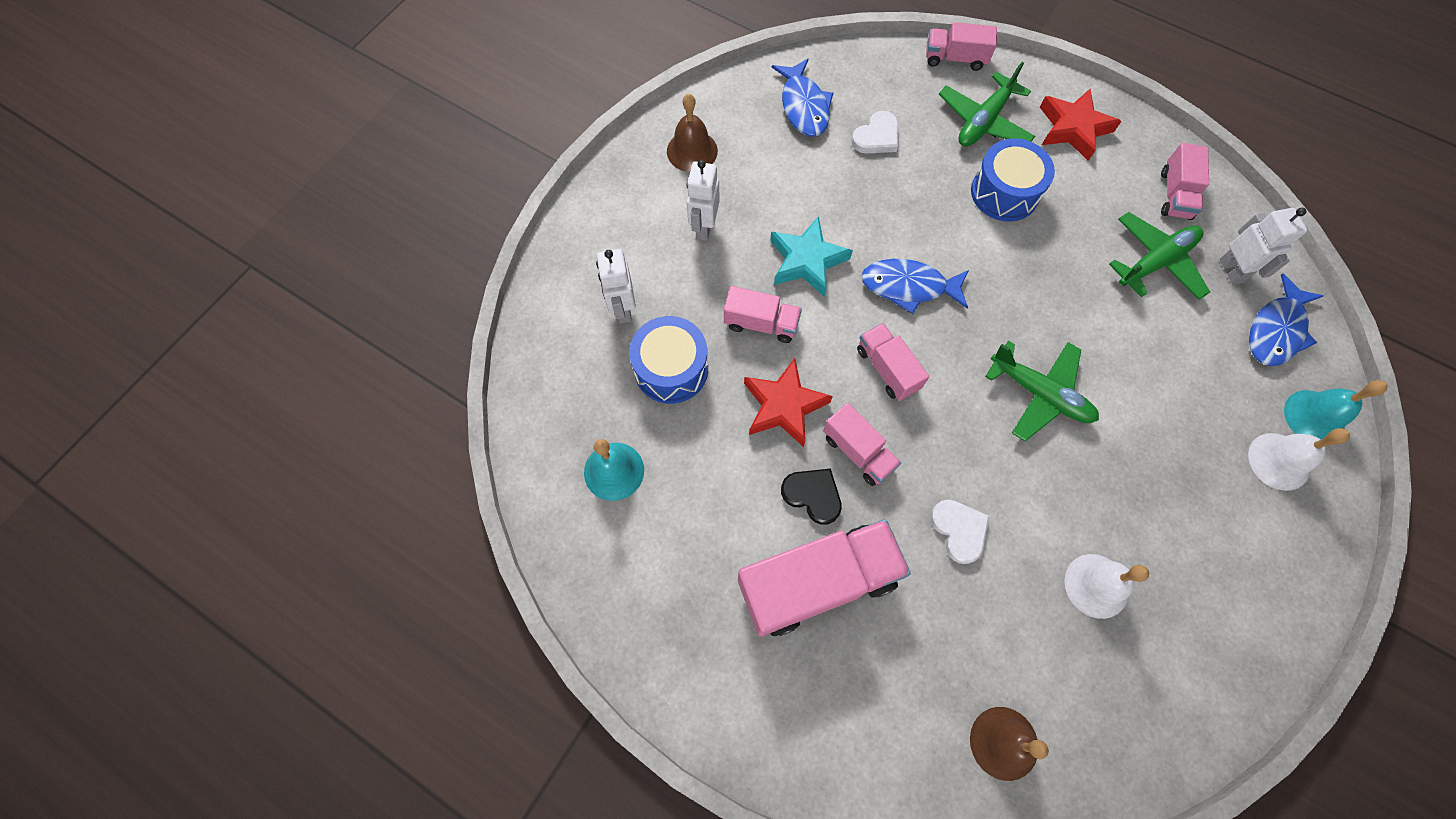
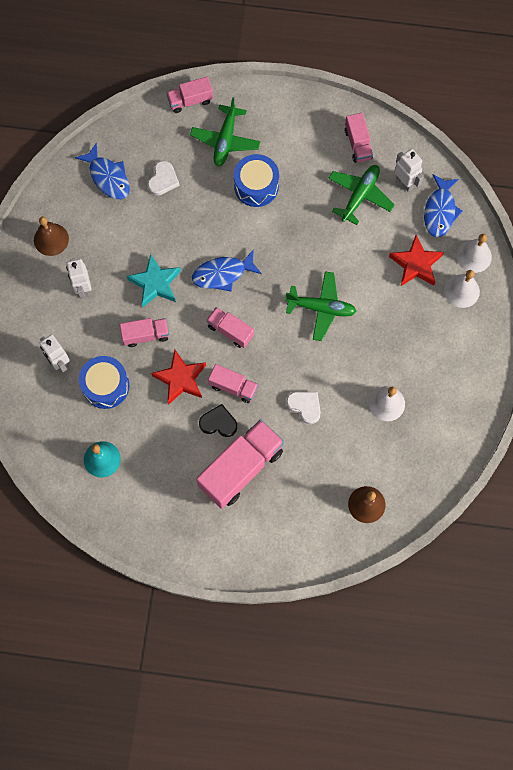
camera: 25 degrees left, 5 degrees up
red star [1040,89,1121,161] -> red star moved to [389,235,444,286]
turquoise bell [1284,380,1388,439] -> white bell [457,234,492,273]

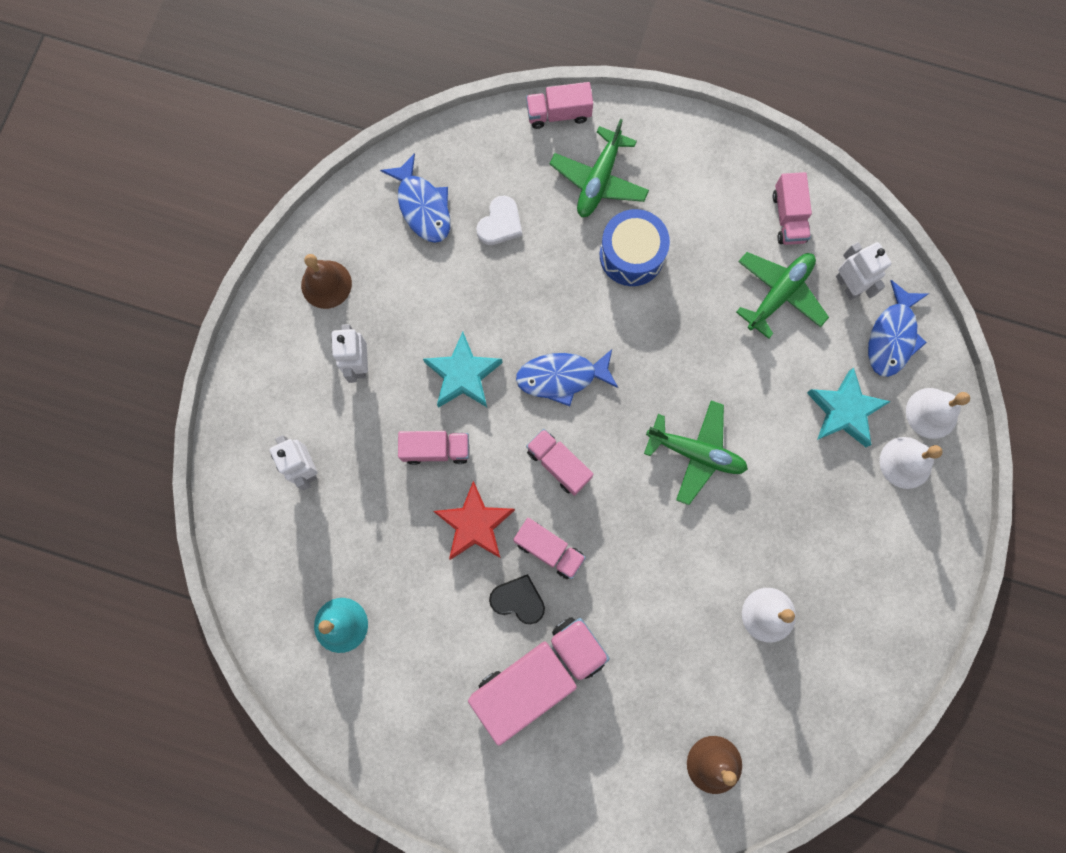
camera: 10 degrees right, 5 degrees up
blue drum [79,356,129,409] -> none
white heart [286,392,321,424] -> none
red star [389,235,444,286] -> turquoise star [807,368,891,447]

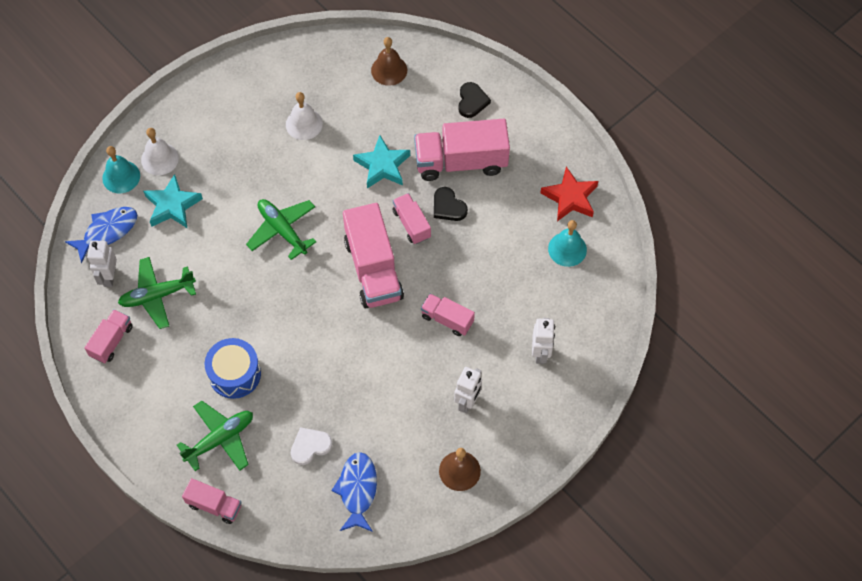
camera: 150 degrees left, 15 degrees down
turquoise star [423,332,503,408] -> turquoise star moved to [353,135,410,189]
red star [433,481,515,560] -> red star moved to [541,167,598,221]
blue fish [516,349,618,407] -> none
pink truck [526,429,594,496] -> pink truck [343,203,404,308], size x1.87
white bell [906,388,970,439] -> turquoise bell [102,146,140,193]
none -> black heart [458,82,491,118]

